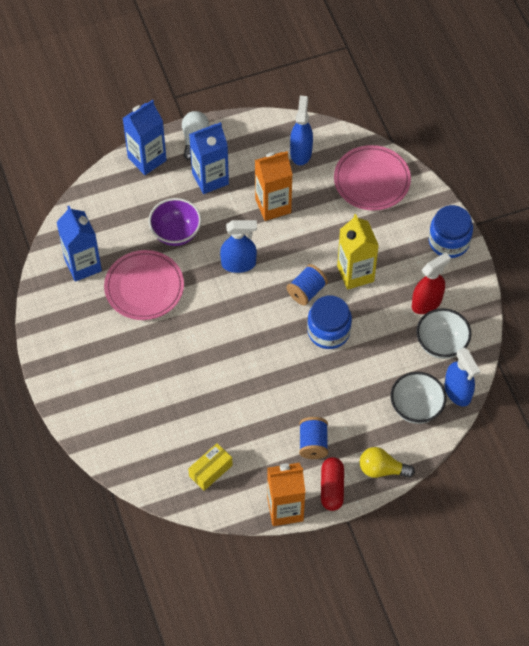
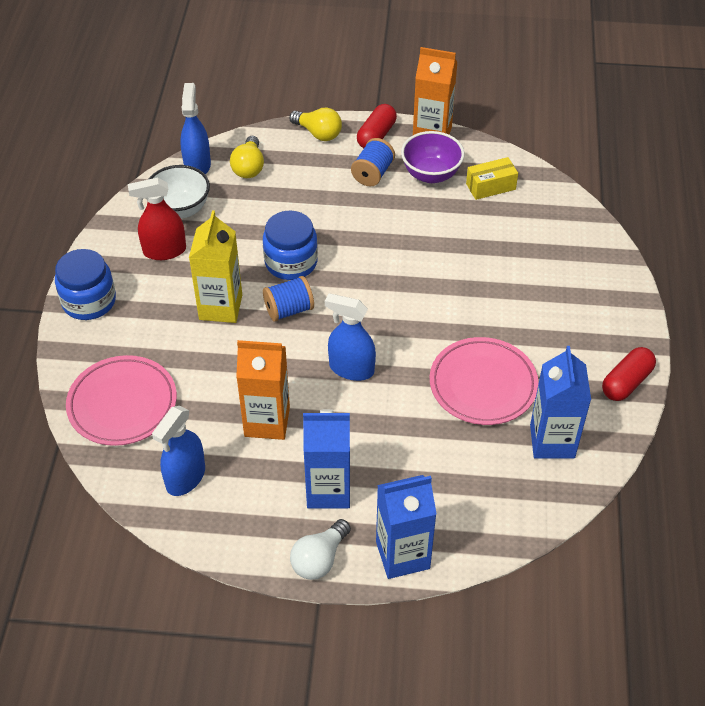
camera: 155 degrees left, 10 degrees down
purple bowl [148,198,201,246] -> purple bowl moved to [401,131,465,183]
white bowl [390,372,446,424] -> yellow light bulb [230,136,264,178]
none -> red capsule [602,347,656,401]

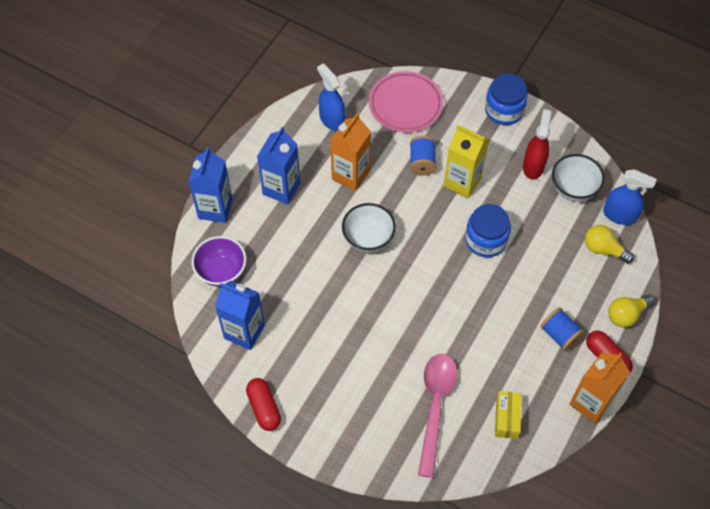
camera: 115 degrees right, 10 degrees up
blue spool [263,276,314,322] -> blue spool moved to [410,135,436,176]
white light bulb [290,519,351,580] -> none
blue spray bottle [325,293,376,381] -> white bowl [342,203,396,253]
purple bowl [401,131,465,183] -> purple bowl moved to [191,236,246,287]
pink plate [430,337,539,425] -> none
none -> pink spoon [418,354,457,478]

